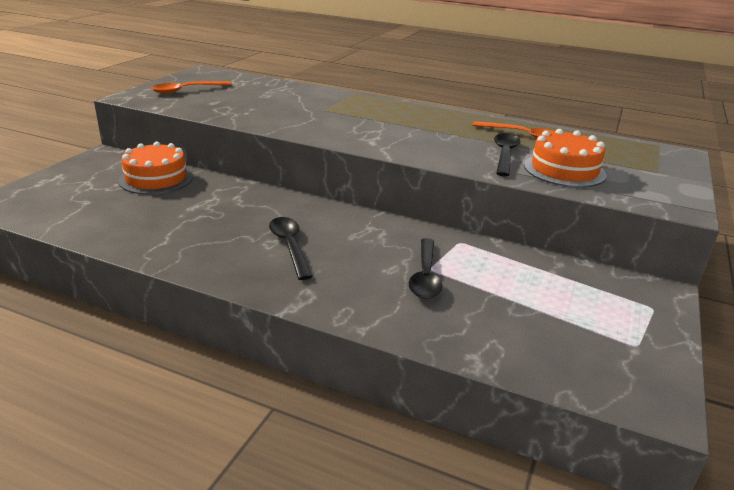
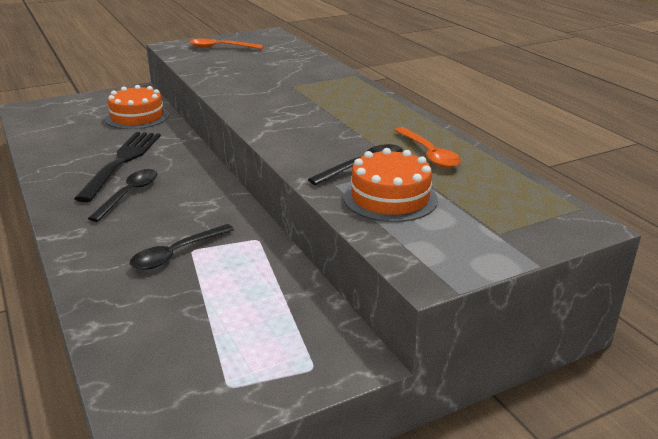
camera: 40 degrees right, 0 degrees up
none -> black fork [74,132,161,202]

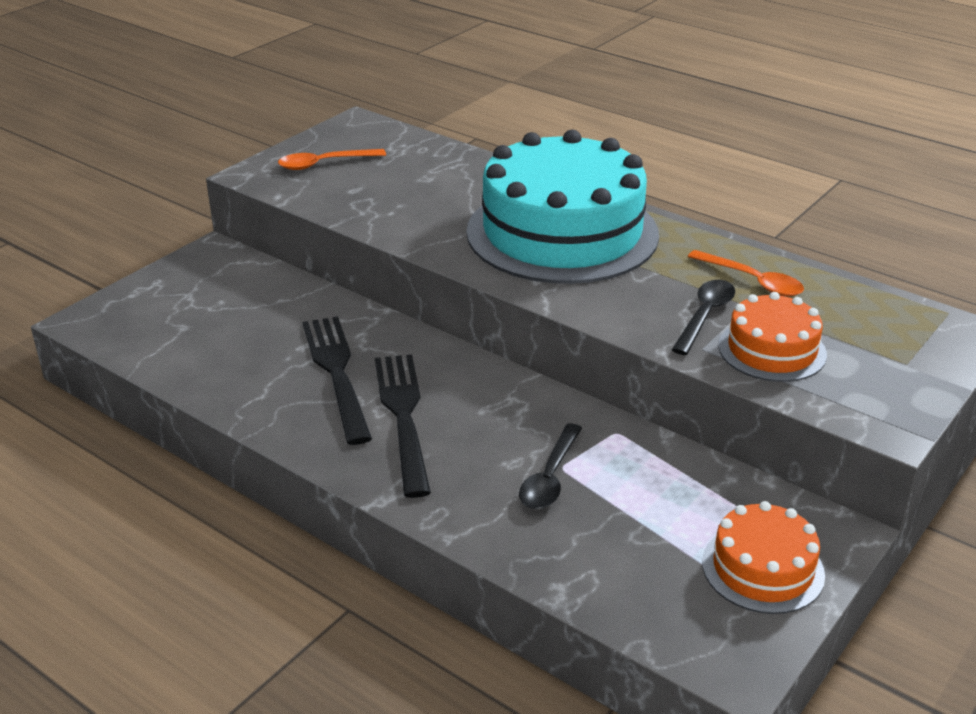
camera: 25 degrees left, 5 degrees up
black spoon [88,169,157,222] -> black fork [375,354,431,498]
orange cake [105,85,169,129] -> orange cake moved to [702,501,825,614]
none -> turquoise cake [466,130,659,284]

